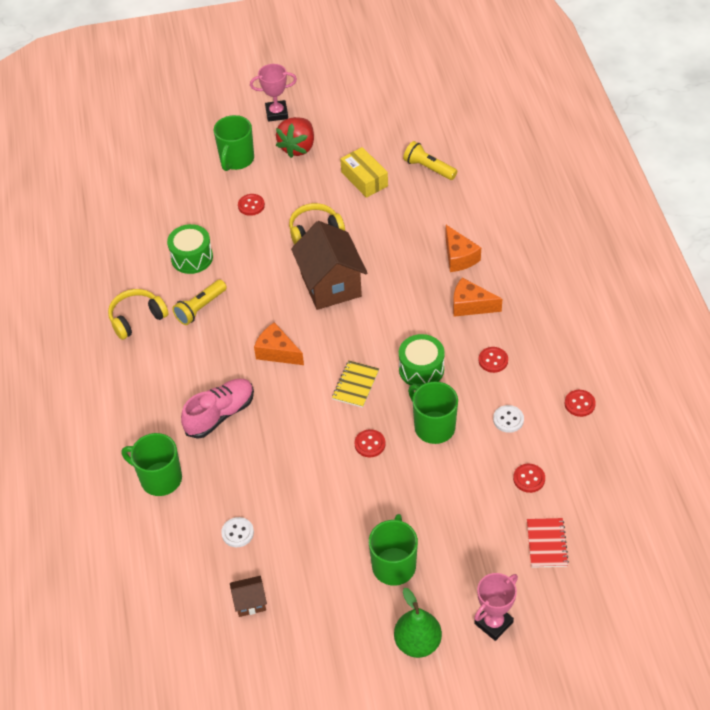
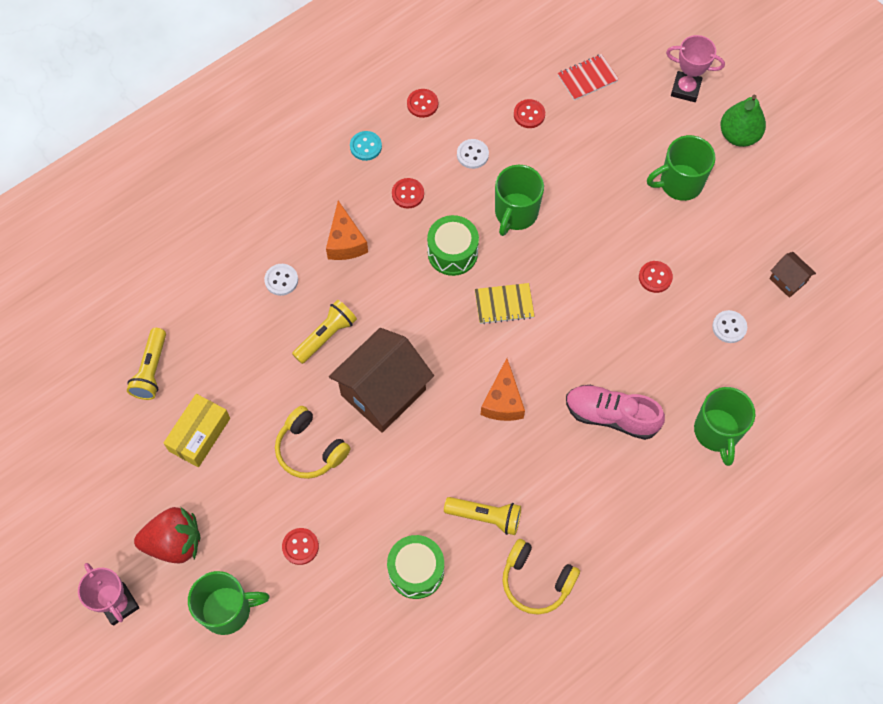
camera: 120 degrees left, 15 degrees up
red button [355,429,385,457] -> red button moved to [639,261,673,293]
orange cheese [445,225,481,272] -> white button [264,264,298,296]
none -> yellow flashlight [292,300,357,364]
none -> turquoise button [350,131,382,161]

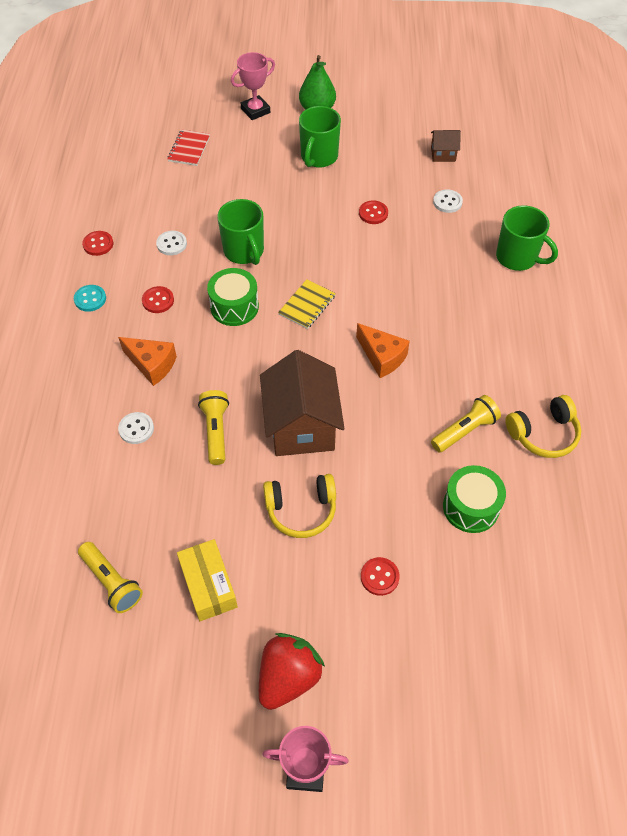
camera: 50 degrees left, 10 degrees down
green mug [188,571,270,635] -> none
red button [514,99,545,128] -> none
pink shoe [566,385,665,440] -> none

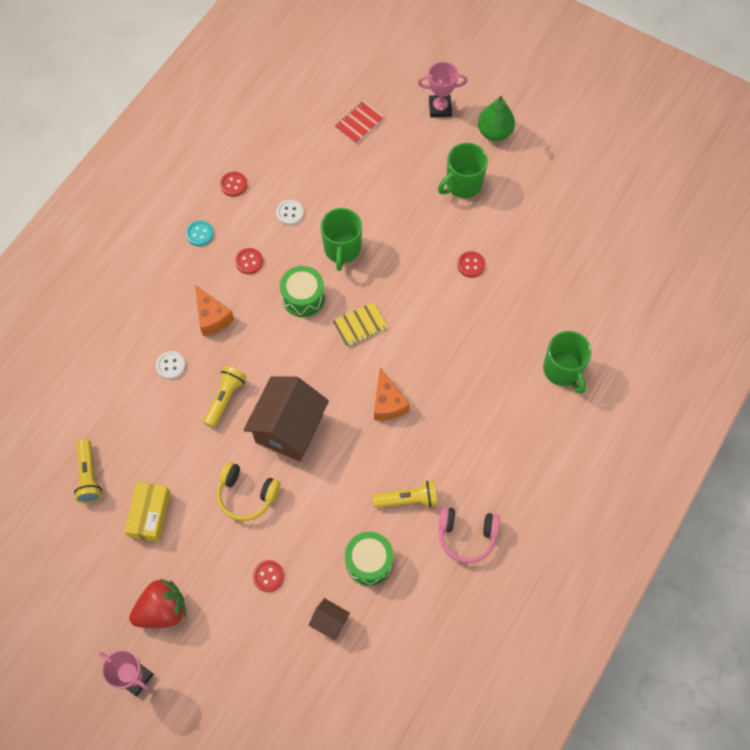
camera: 30 degrees right, 10 degrees up
brown house [431,130,461,162] -> brown house moved to [309,598,350,640]
white button [433,189,463,213] -> none
yellow headphones [505,395,581,458] -> pink headphones [439,507,500,563]

